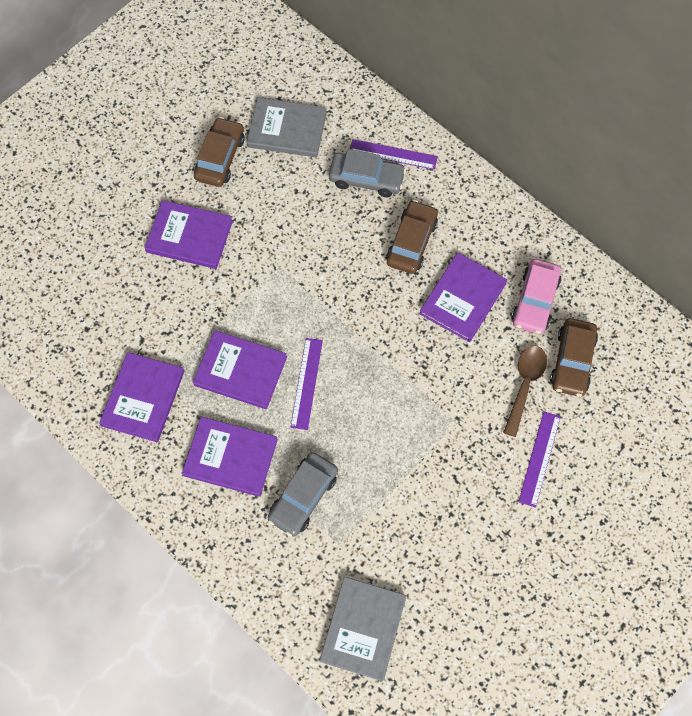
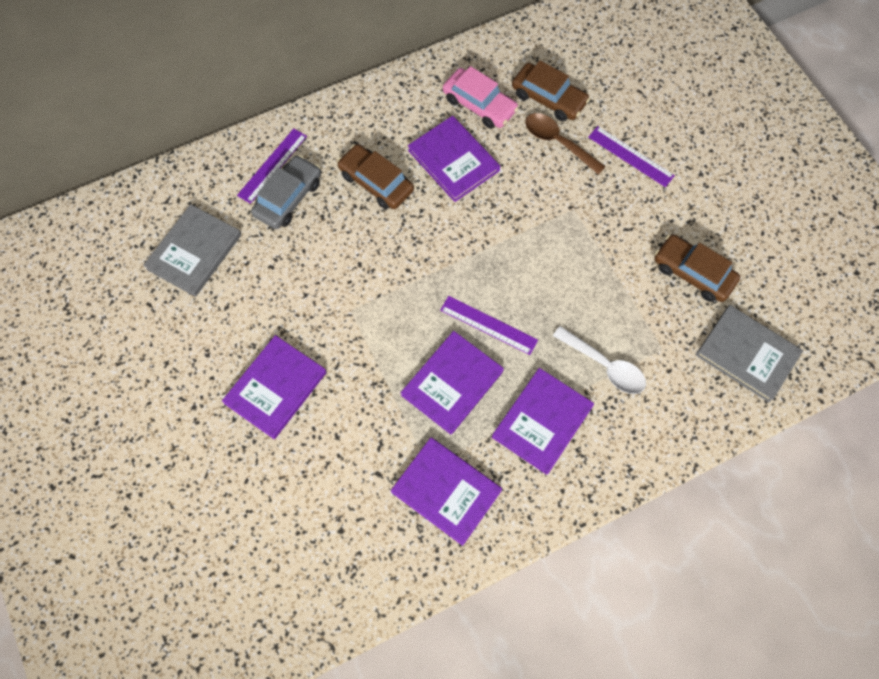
camera: 70 degrees left, 0 degrees up
brown car [194,117,245,187] -> brown car moved to [654,234,740,302]
grey car [267,452,338,537] -> white spoon [553,326,646,394]

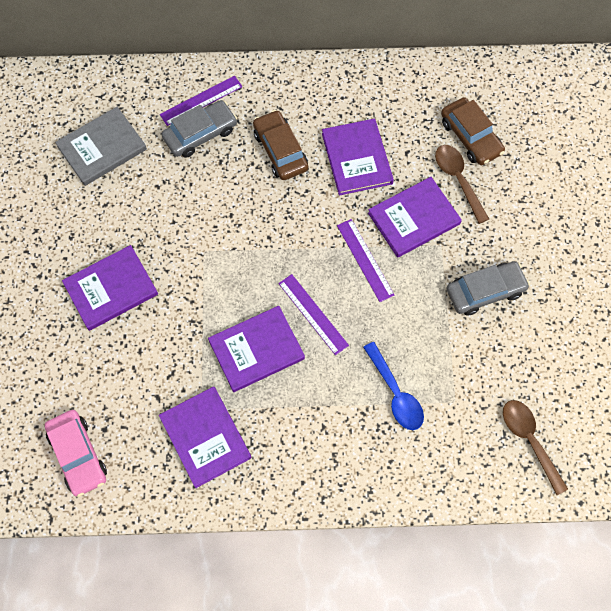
camera: 25 degrees right, 0 degrees up
pink car [443,66,518,129] -> pink car moved to [45,410,107,497]
purple book [492,368,594,475] -> purple book moved to [368,177,462,258]
white spoon [553,326,646,394] -> blue spoon [363,342,424,430]
purple ruler [588,126,675,187] -> purple ruler moved to [337,219,394,302]
brown car [654,234,740,302] -> none
grey book [696,305,803,402] -> brown spoon [503,400,568,495]
none -> grey car [446,261,530,316]

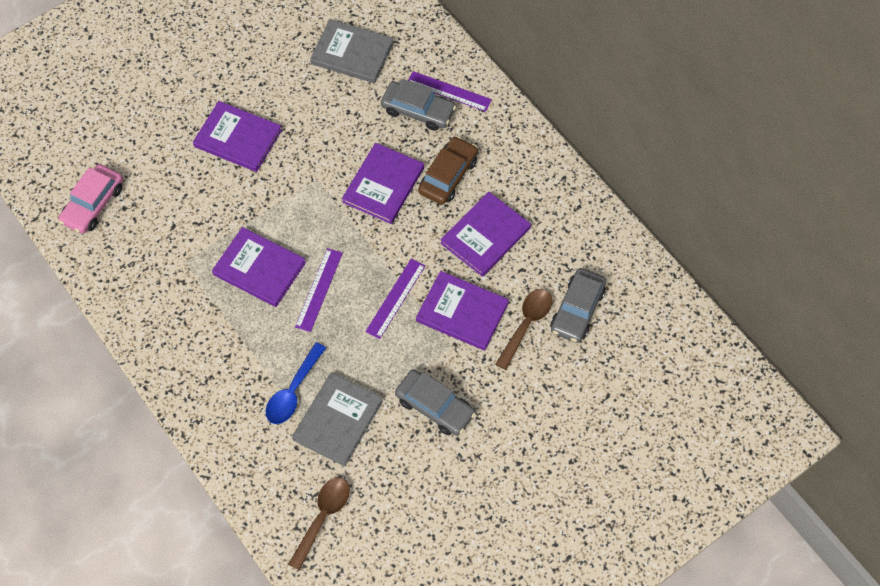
camera: 55 degrees right, 5 degrees down
purple book [159,386,251,488] -> purple book moved to [342,143,424,224]
brown car [441,97,505,165] -> grey car [551,268,606,343]
none -> grey book [292,372,383,467]

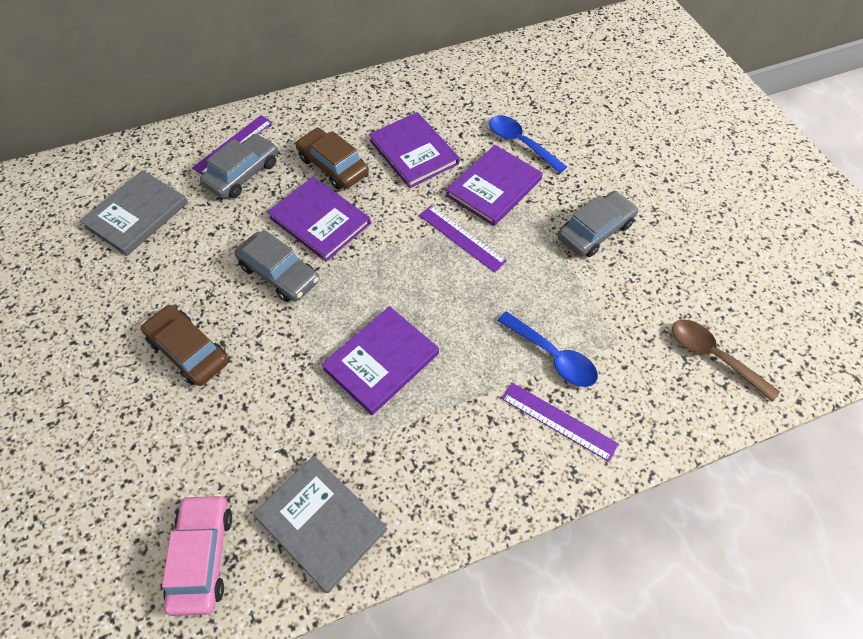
camera: 75 degrees left, 5 degrees down
pink car [58,164,123,234] -> pink car turned 135 degrees counterclockwise [162,494,232,616]
purple book [193,101,282,172] -> brown car [141,305,229,386]
grey book [292,372,383,467] -> grey book moved to [253,456,388,593]
purple ruler [295,248,343,332] -> purple ruler moved to [501,383,619,462]
brown spoon [495,289,552,370] -> blue spoon [489,115,567,173]
grey car [551,268,606,343] -> grey car moved to [234,230,319,302]

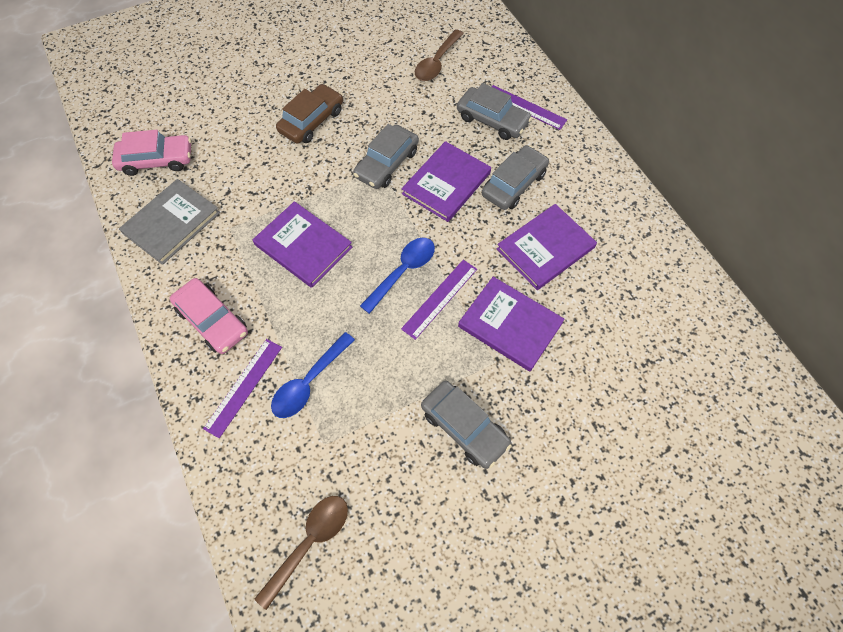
camera: 85 degrees right, 5 degrees up
grey book [80,170,188,256] -> brown spoon [415,29,464,81]
brown car [295,128,369,189] -> grey car [482,145,549,210]
blue spoon [489,115,567,173] -> blue spoon moved to [360,238,435,314]
none -> pink car [170,278,248,354]

